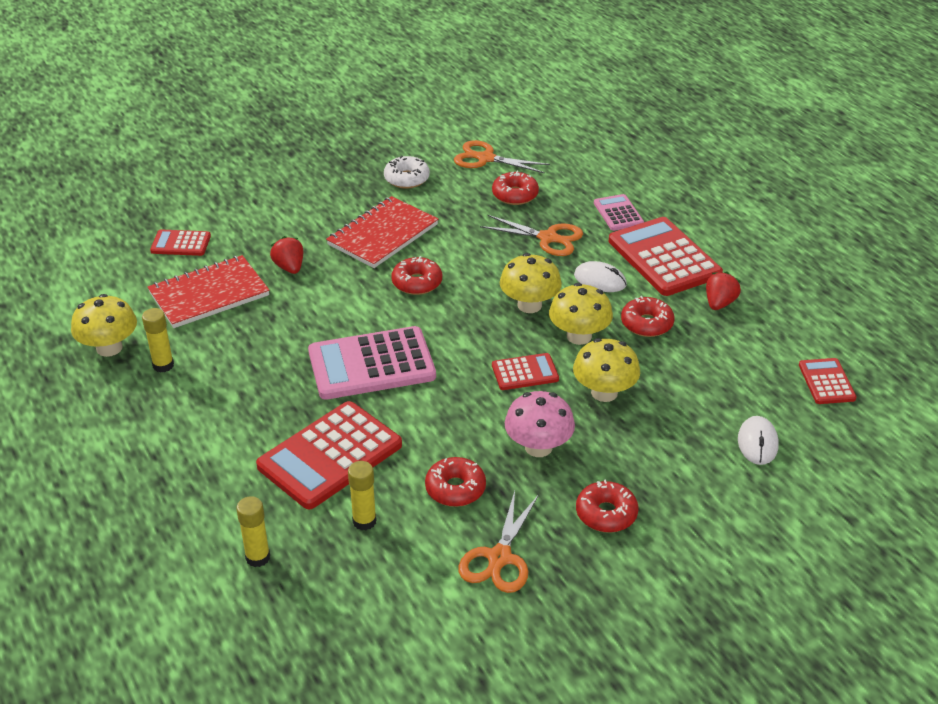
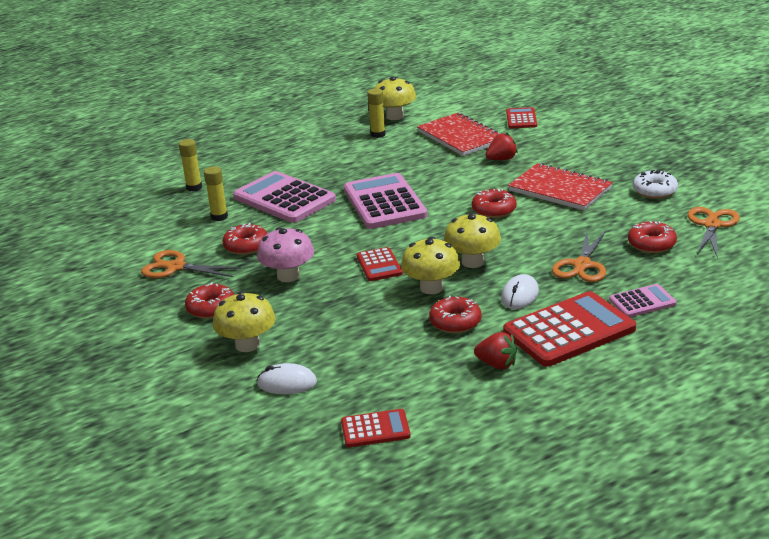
camera: 90 degrees right, 10 degrees down
red calculator [256,401,402,509] -> pink calculator [233,171,336,223]
yellow mushroom [573,338,640,402] -> yellow mushroom moved to [213,291,276,352]

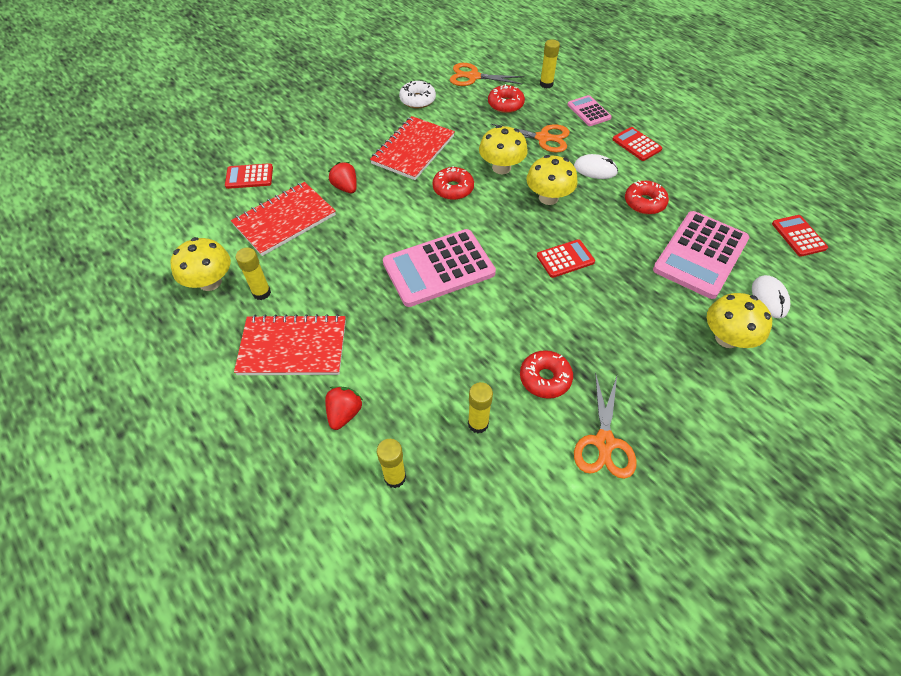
camera: 100 degrees left, 25 degrees up
red donut [185,282,234,319] -> none
pink calculator [233,171,336,223] -> pink calculator moved to [653,211,749,299]
pink mushroom [257,227,314,282] -> none
yellow mushroom [401,237,460,294] -> yellow mushroom moved to [479,125,528,174]
red strawberry [474,332,517,369] -> red strawberry moved to [325,386,363,430]
red calculator [503,291,636,367] -> red calculator [612,127,662,161], size x0.52
none -> red notebook [234,314,346,375]
none -> yellow glue stick [540,39,560,88]

